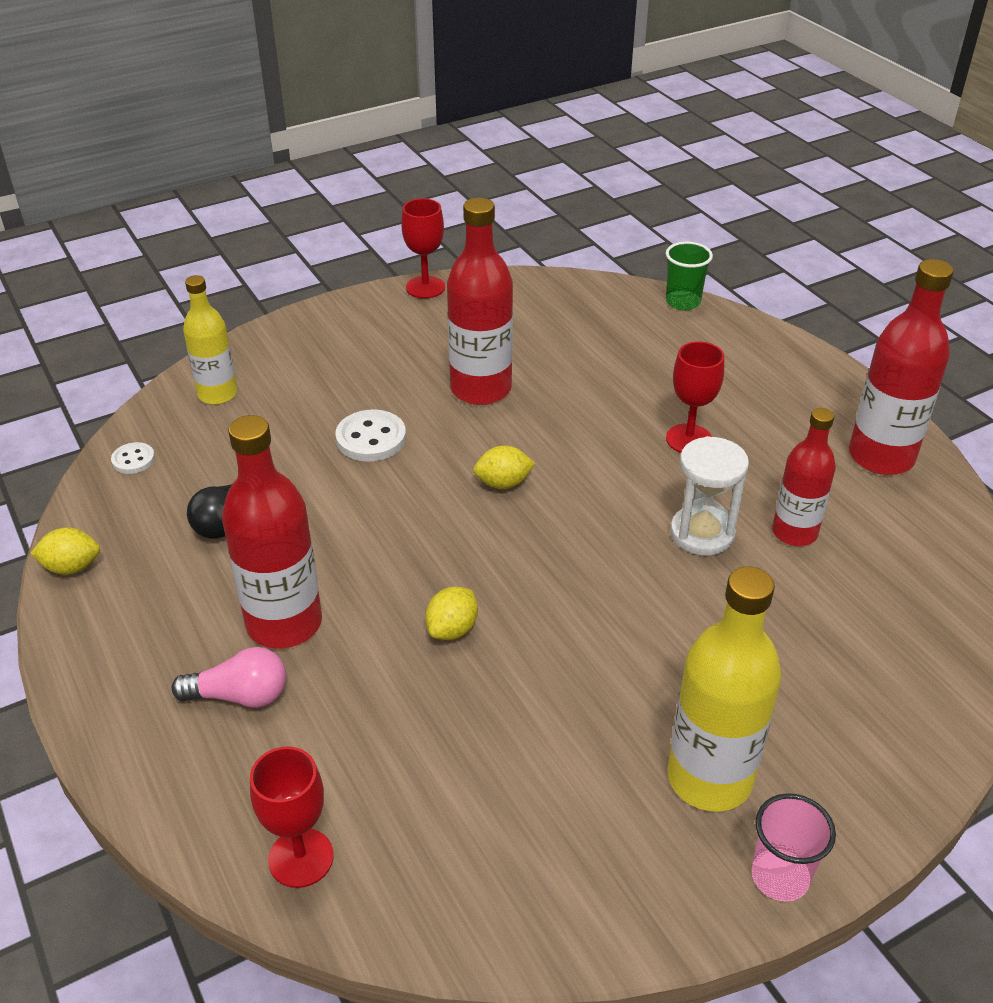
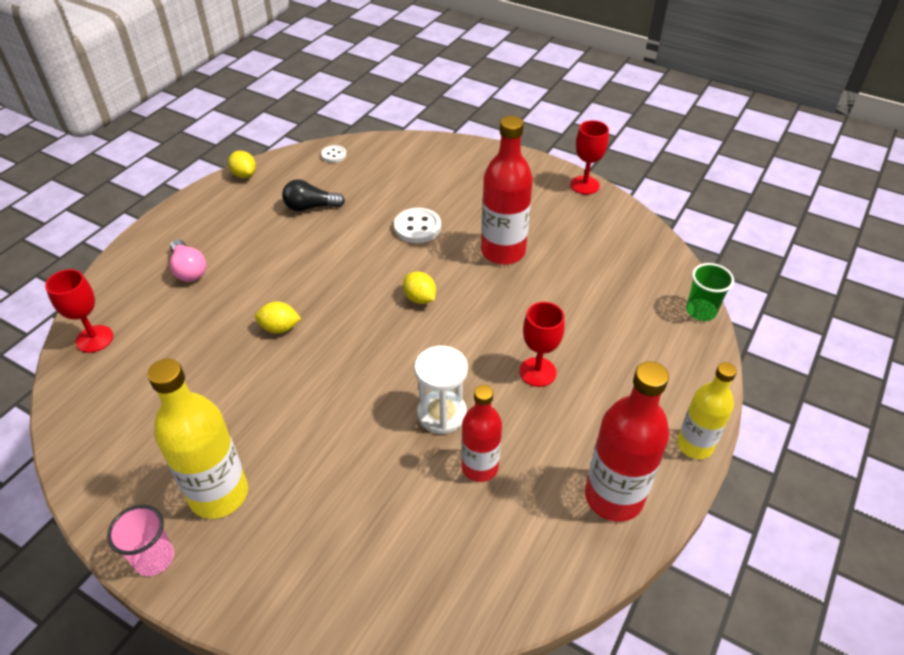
camera: 60 degrees right, 5 degrees up
yellow bottle [183,275,238,405] -> yellow bottle moved to [677,362,737,459]
red bottle [222,415,322,649] -> none

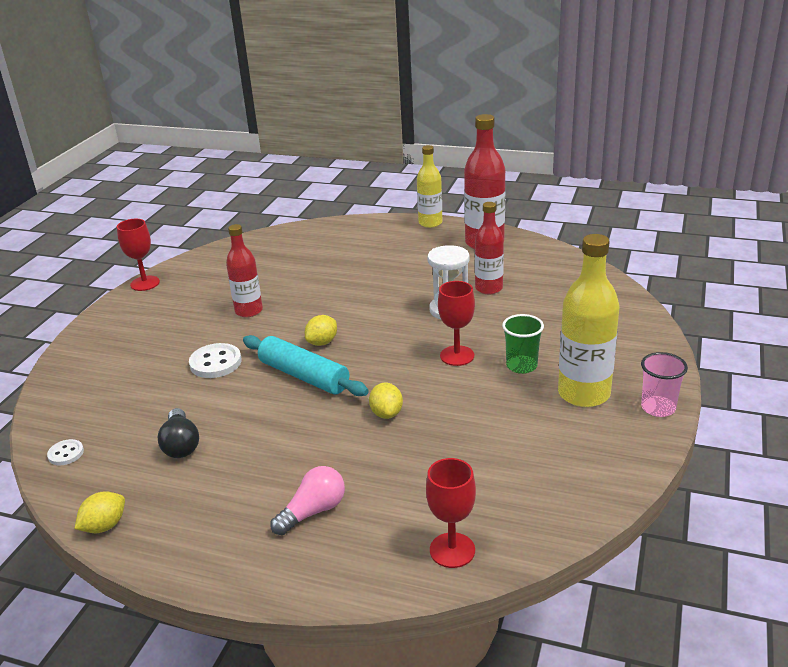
camera: 100 degrees left, 15 degrees down
red bottle [481,116,533,265] -> red bottle [226,224,263,317], size x0.65
red goblet [519,302,565,387] -> red goblet moved to [438,281,475,366]
green cup [686,263,734,321] -> green cup moved to [502,314,544,374]
none -> turquoise rolling pin [243,335,369,396]

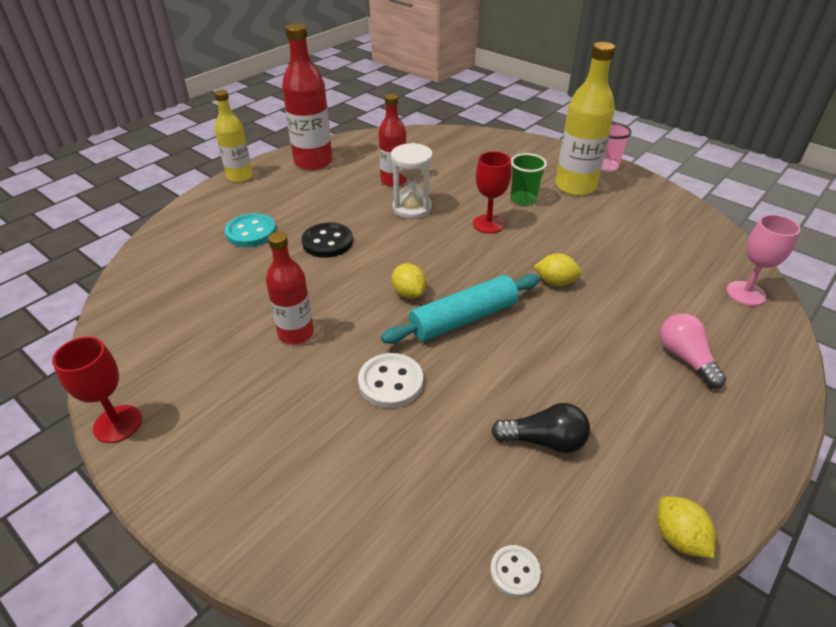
camera: 70 degrees left, 10 degrees up
red goblet [426,458,476,568] -> pink goblet [727,215,800,306]
none -> turquoise button [225,213,276,247]
none -> black button [302,222,353,258]

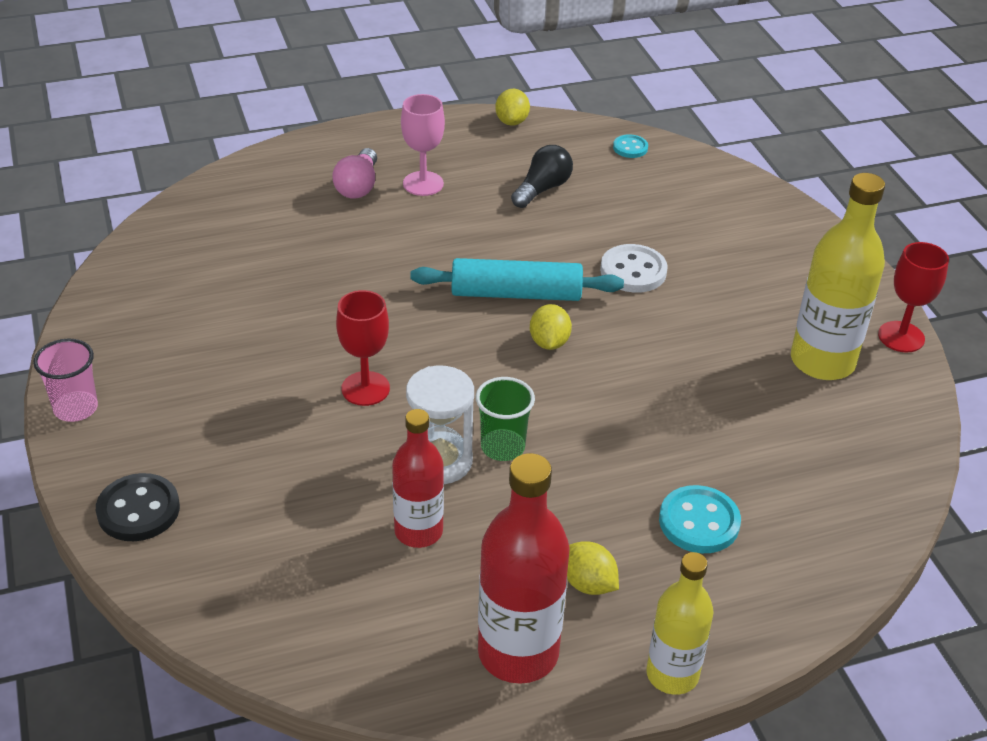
camera: 150 degrees left, 0 degrees up
red bottle [266,232,314,344] -> none
black button [302,222,353,258] -> black button moved to [96,473,180,541]
white button [490,545,541,597] -> turquoise button [613,134,648,158]
black light bulb [491,403,590,453] -> black light bulb turned 90 degrees clockwise [511,145,573,208]
green cup [510,153,547,206] -> green cup moved to [476,377,535,461]
yellow lemon [534,253,582,286] -> yellow lemon moved to [567,541,619,595]
yellow bottle [555,42,615,196] -> yellow bottle moved to [791,173,885,380]
pink goblet [727,215,800,306] -> pink goblet moved to [401,94,445,196]

